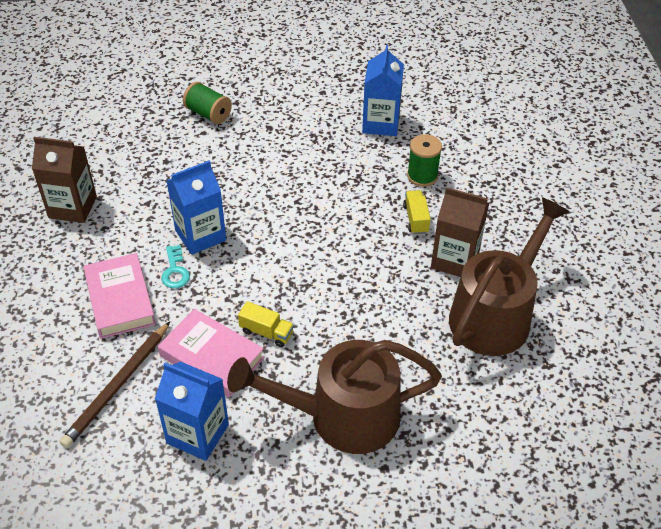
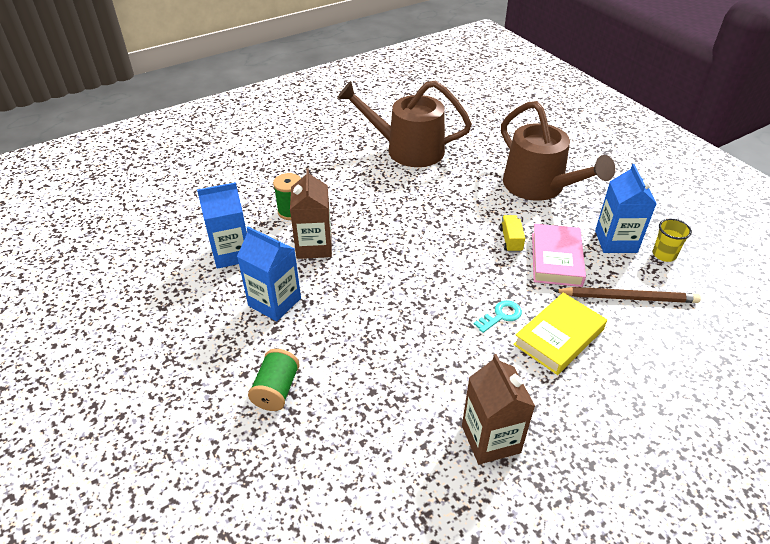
camera: 115 degrees left, 5 degrees down
pink book [84,253,156,339] -> yellow book [513,293,607,375]
blue carton [166,160,226,255] -> blue carton moved to [237,226,301,321]
yellow truck [403,190,431,234] -> none
brown carton [431,187,489,277] -> brown carton moved to [290,168,332,259]
none -> yellow cup [653,218,692,262]

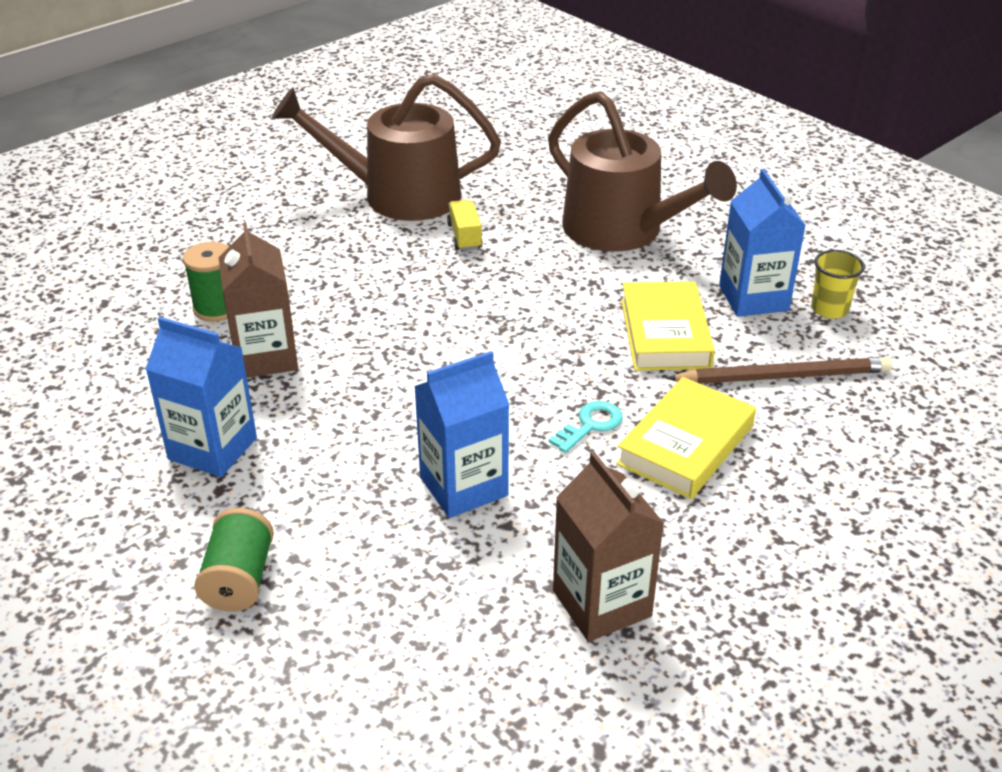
camera: 10 degrees left, 5 degrees down
blue carton [197,182,247,269] -> blue carton moved to [414,351,510,518]
yellow truck [500,215,525,253] -> yellow truck moved to [447,200,483,251]
pink book [532,224,586,287] -> yellow book [621,281,715,371]

